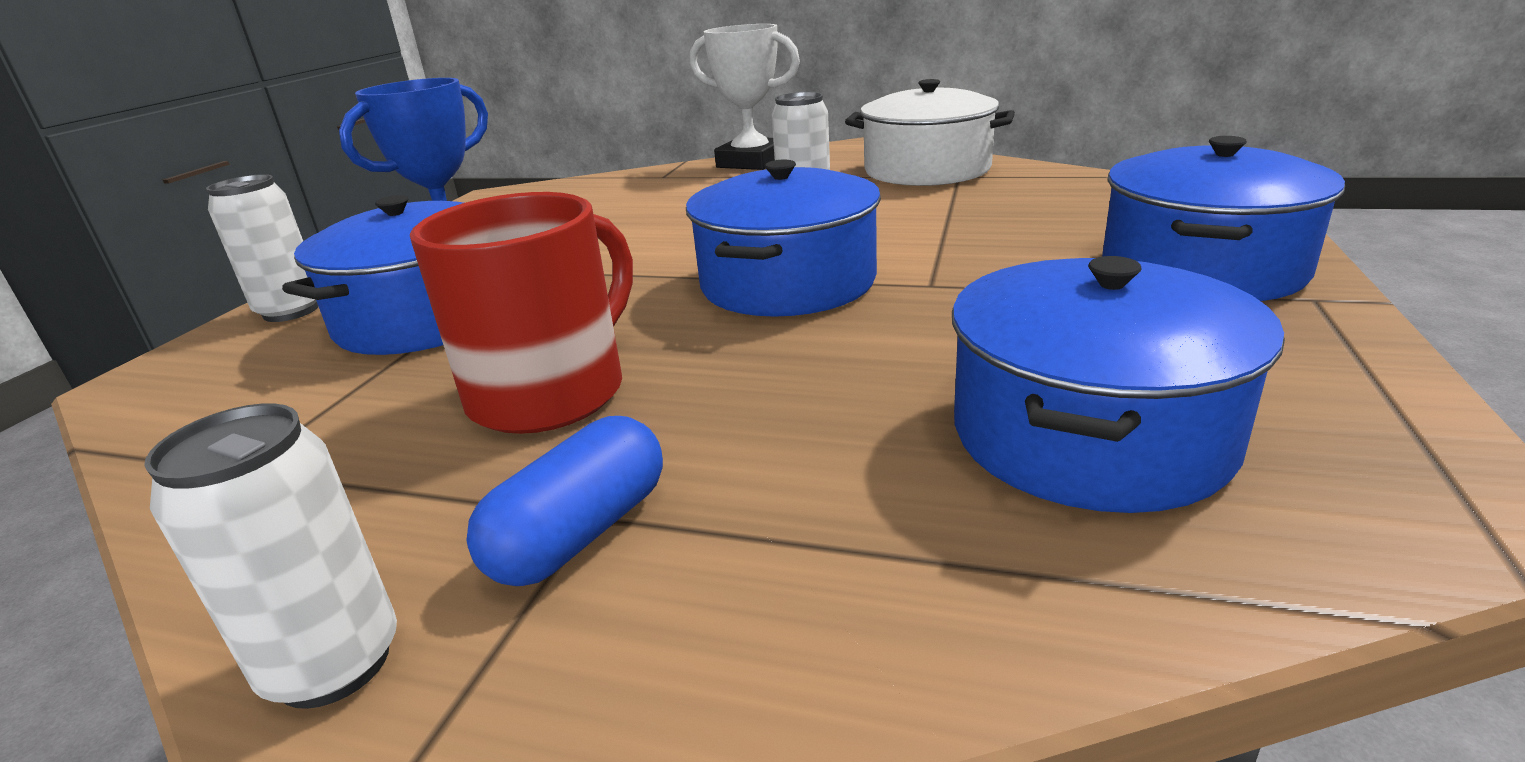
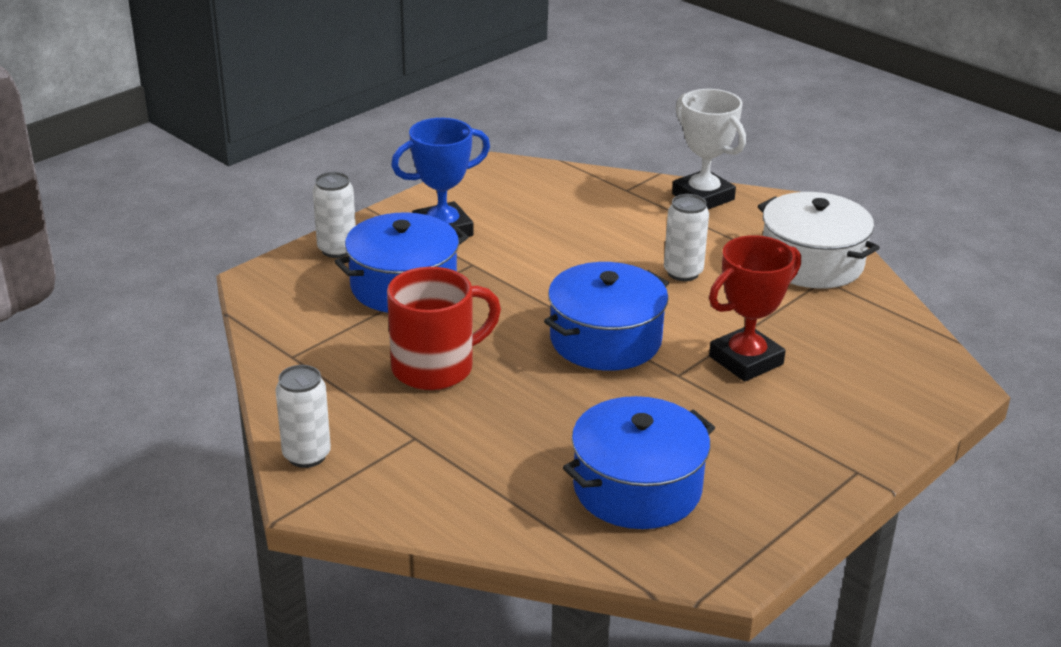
camera: 25 degrees right, 5 degrees up
blue capsule [466,416,663,586] -> none
blue pot [1102,136,1345,301] -> none
none -> red trophy [709,235,801,382]

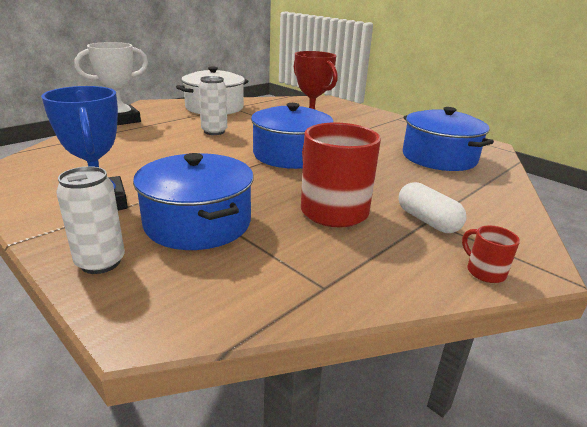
camera: 90 degrees left, 5 degrees down
white can [275,365,331,468] -> red mug [462,226,520,283]
none -> white capsule [399,182,467,233]

